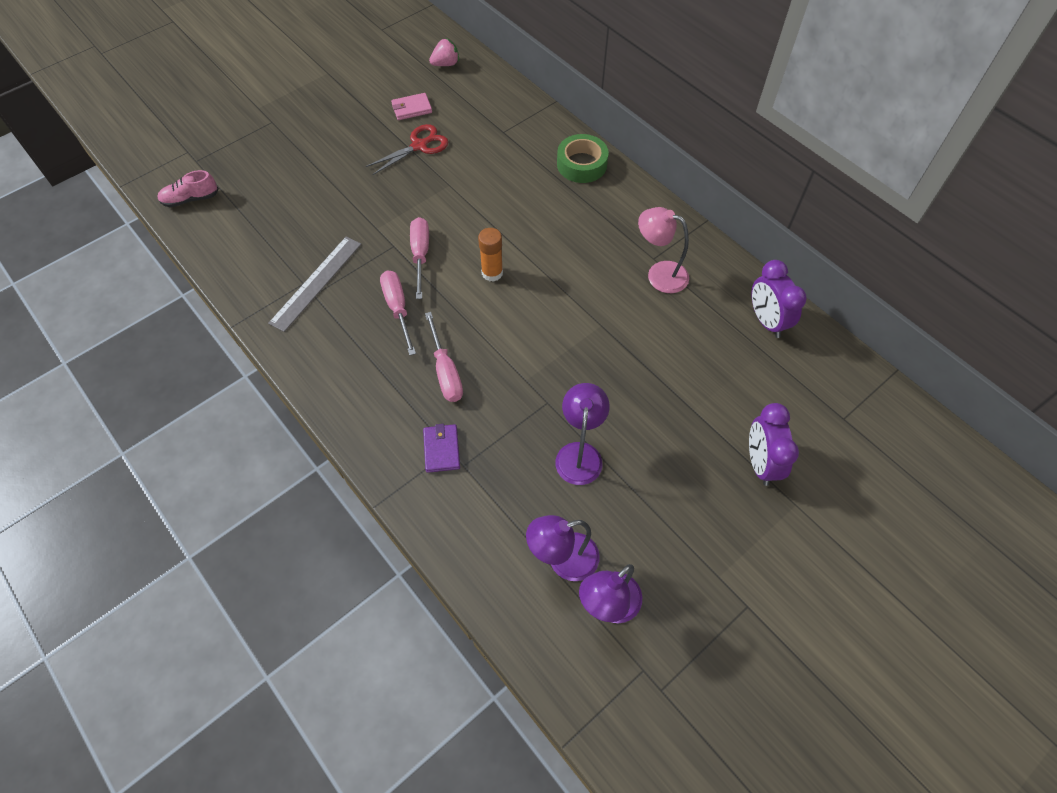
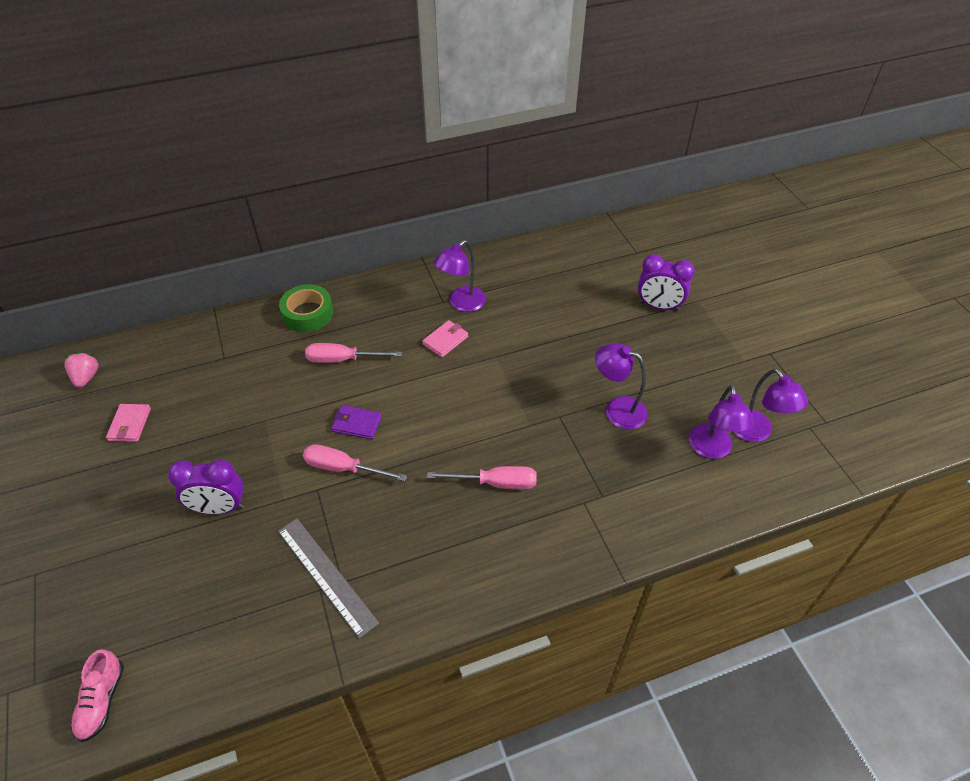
camera: 70 degrees left, 10 degrees down
red scissors [366,124,448,175] -> none
pink screwdriver [380,270,416,355] -> pink screwdriver moved to [305,343,402,363]
purple wallet [423,424,460,473] -> purple wallet moved to [332,405,382,439]
orange glue stick [478,228,503,282] -> none
pink lamp [638,207,689,293] -> purple lamp [434,240,486,312]
purple clock [751,260,807,338] -> purple clock moved to [168,460,244,514]
none -> pink wallet [422,320,468,357]

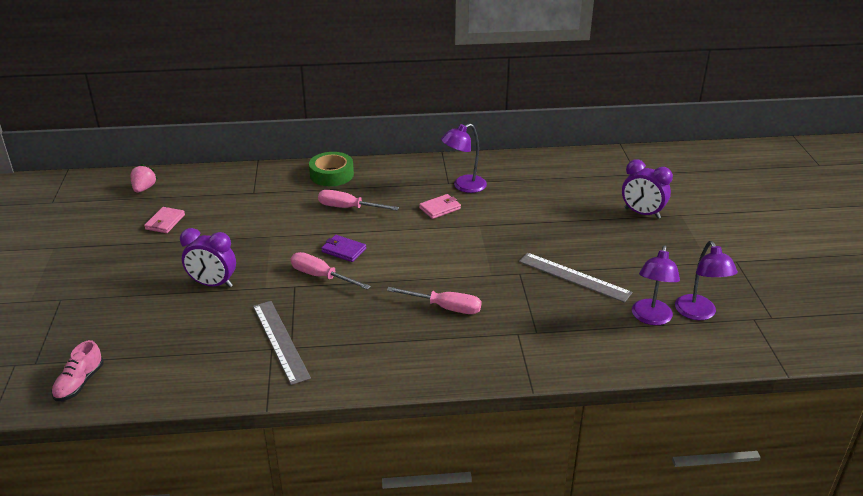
camera: 15 degrees right, 15 degrees down
purple lamp [595,343,648,429] -> grey ruler [519,253,633,303]

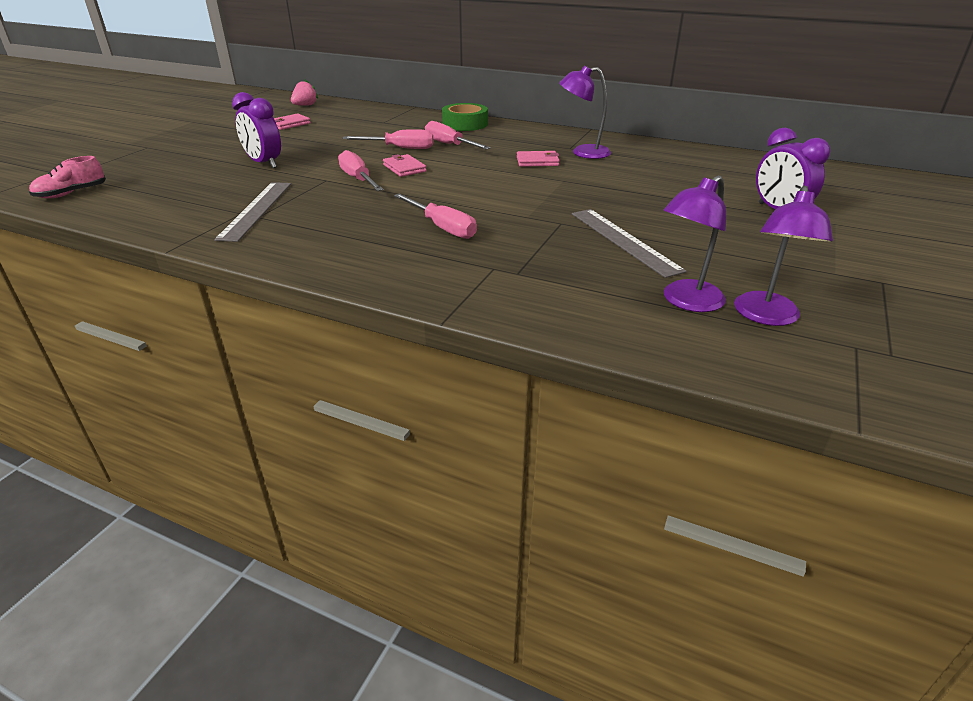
camera: 30 degrees right, 0 degrees up
purple wallet [321,235,366,262] -> pink wallet [383,154,426,177]
none -> pink screwdriver [342,129,433,149]

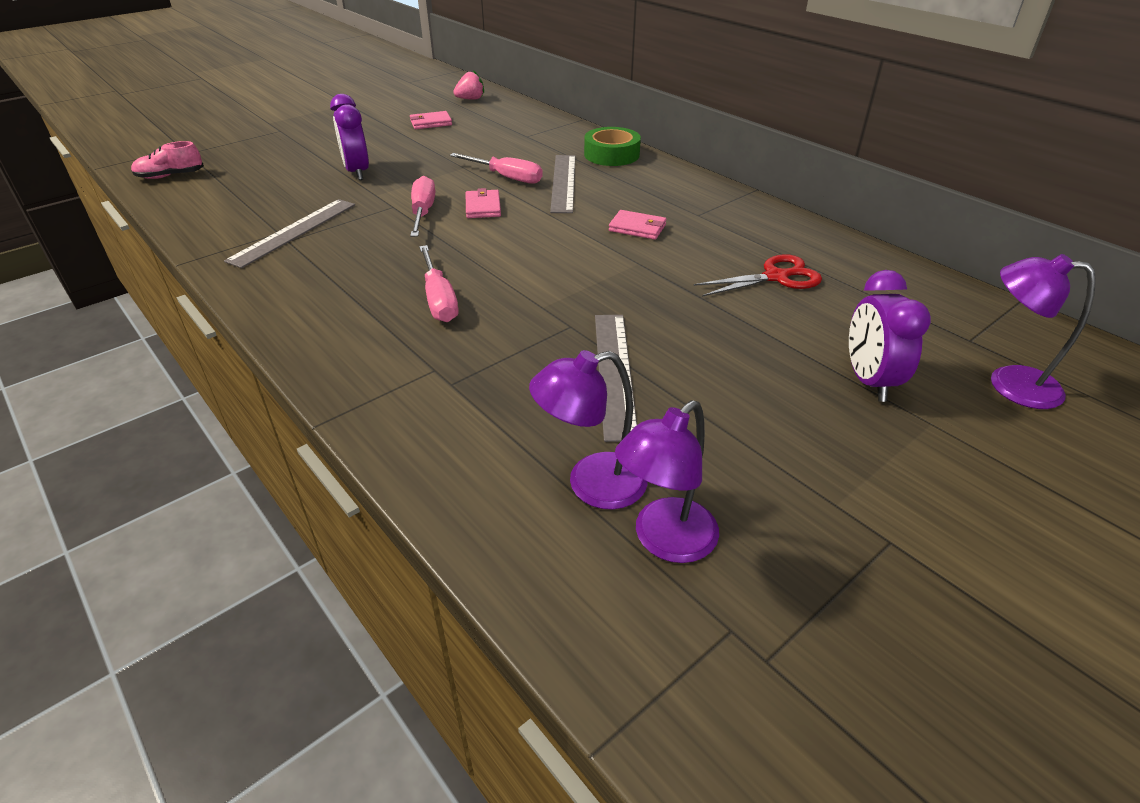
camera: 25 degrees right, 5 degrees up
pink screwdriver [425,121,491,150] -> grey ruler [550,155,576,213]
purple lamp [559,65,611,159] -> purple lamp moved to [991,254,1096,409]
none -> red scissors [694,254,822,297]

